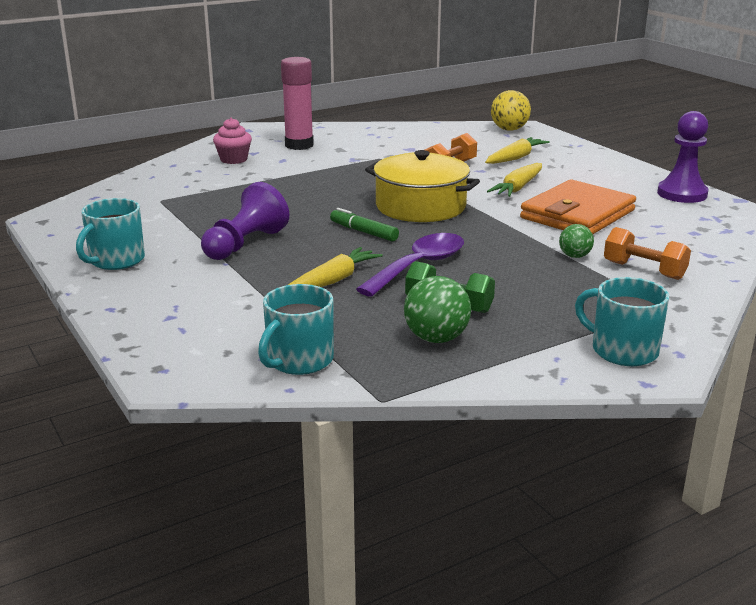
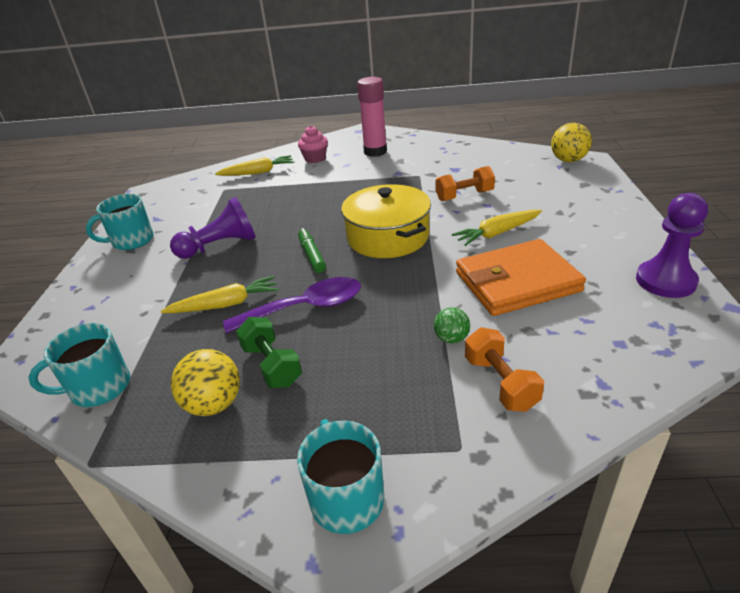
camera: 35 degrees right, 10 degrees up
green ball [404,276,471,343] -> yellow ball [171,349,240,416]
yellow carrot [485,137,550,164] -> yellow carrot moved to [215,155,294,176]

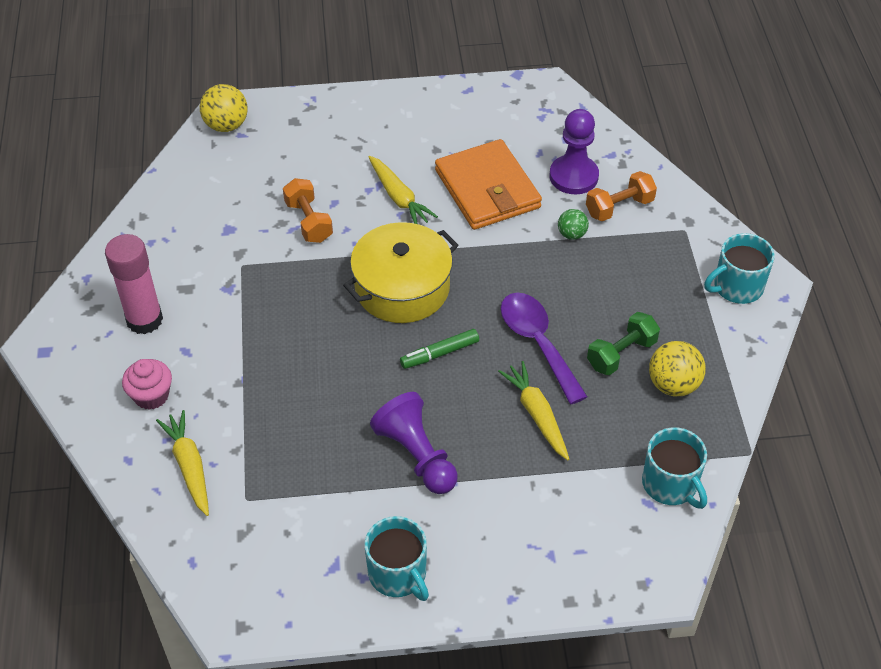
camera: 100 degrees left, 15 degrees up
purple pawn [636,193,708,298] -> purple pawn moved to [550,109,599,194]

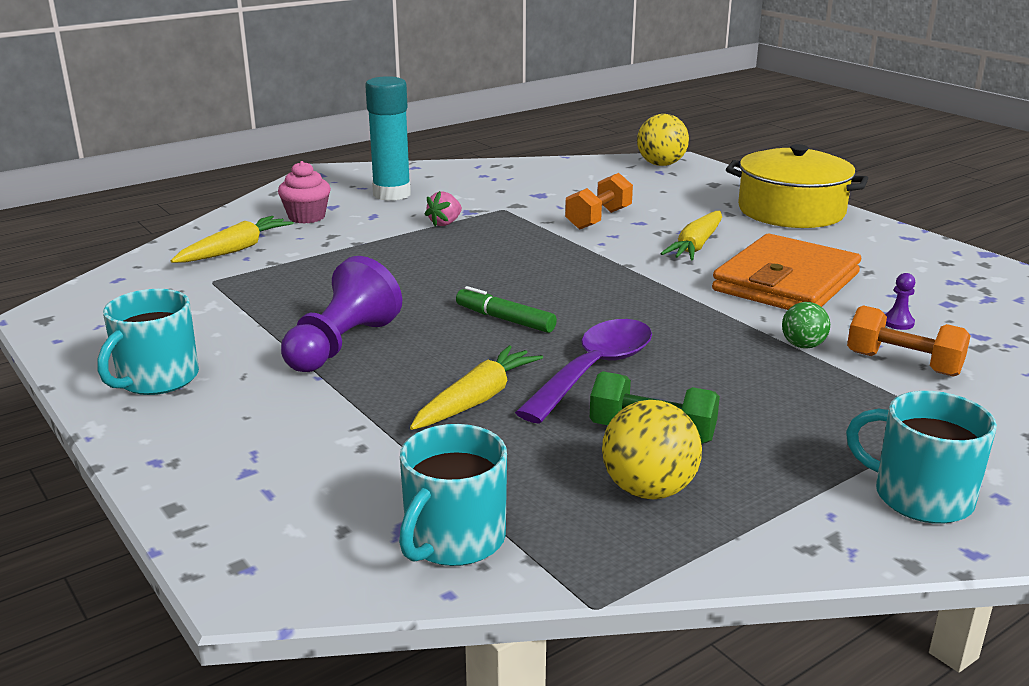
camera: 60 degrees right, 25 degrees down
pink glue stick [105,234,163,334] -> turquoise glue stick [365,76,411,201]
yellow pot [343,222,458,323] -> yellow pot moved to [726,144,868,228]
purple pawn [550,109,599,194] -> purple pawn [885,273,915,330], size x0.41
none -> pink strawberry [424,191,462,226]

